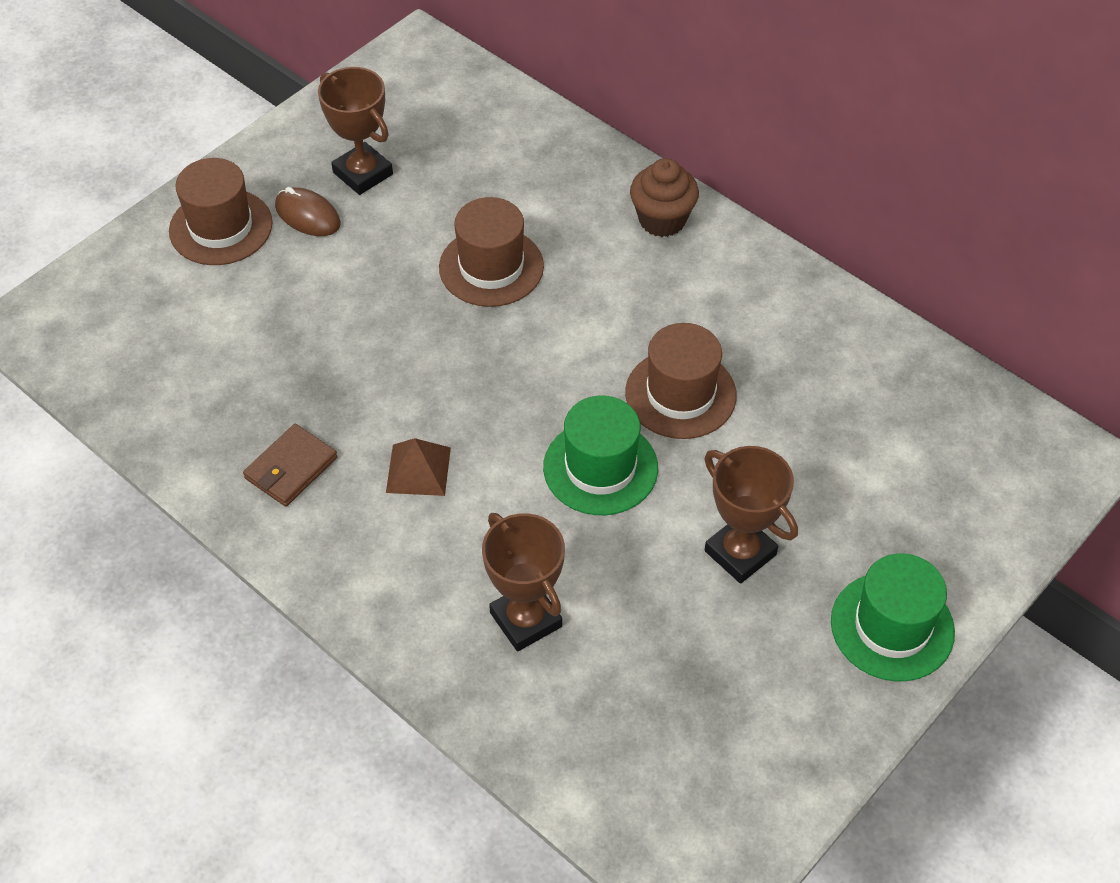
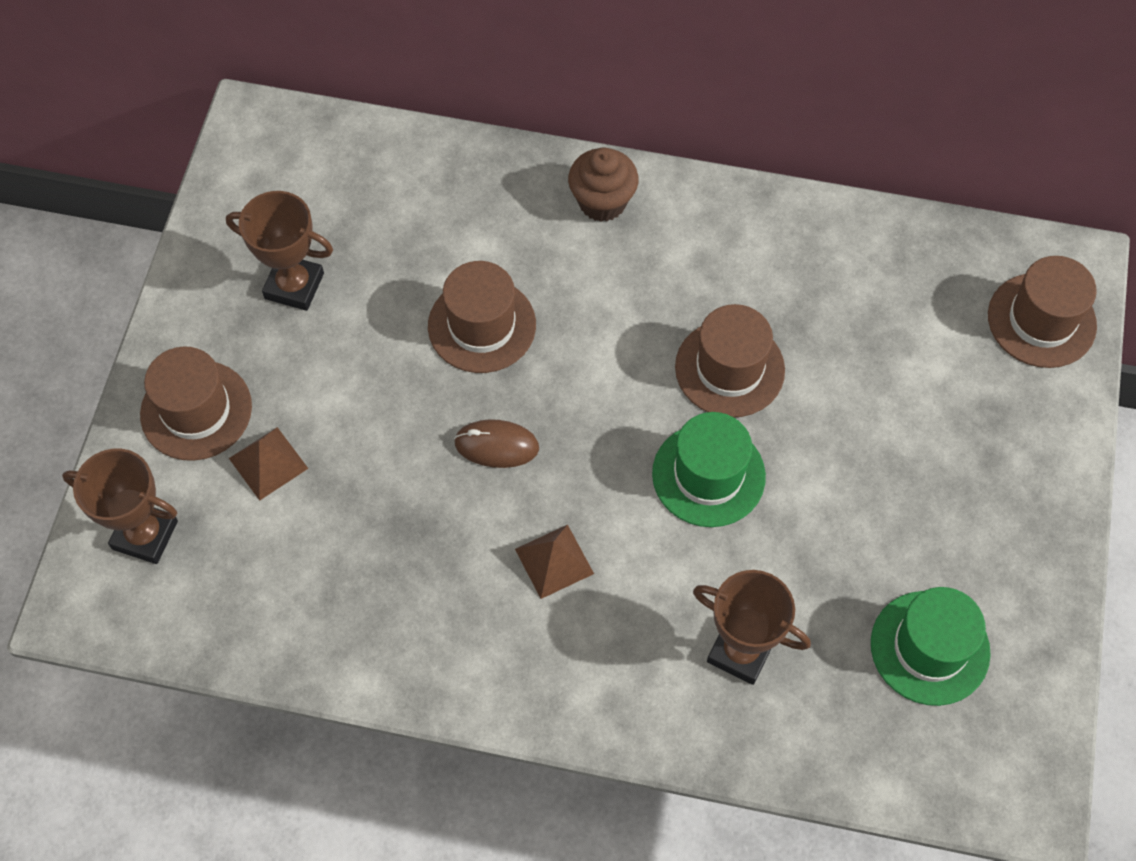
camera: 30 degrees left, 10 degrees up
brown wallet [243,424,338,507] -> none
brown mouse [275,187,341,236] -> brown mouse moved to [454,419,539,468]
brown trophy [704,446,798,584] -> brown trophy moved to [62,448,178,564]
green hat [831,553,955,681] -> green hat moved to [871,587,991,706]
none -> brown pyramid [229,427,309,501]
none -> brown hat [988,256,1097,368]

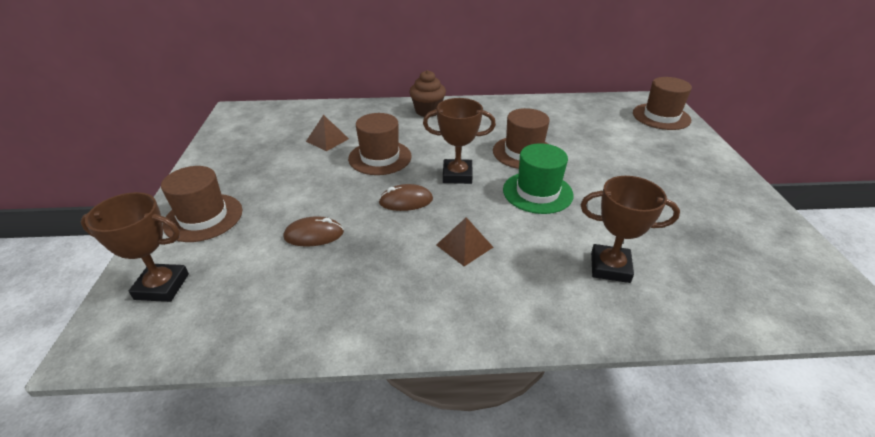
camera: 15 degrees left, 25 degrees down
brown trophy [226,191,333,311] -> brown trophy moved to [423,98,496,184]
brown pyramid [229,427,309,501] -> brown pyramid moved to [306,115,349,151]
green hat [871,587,991,706] -> none
none -> brown mouse [284,216,344,247]

